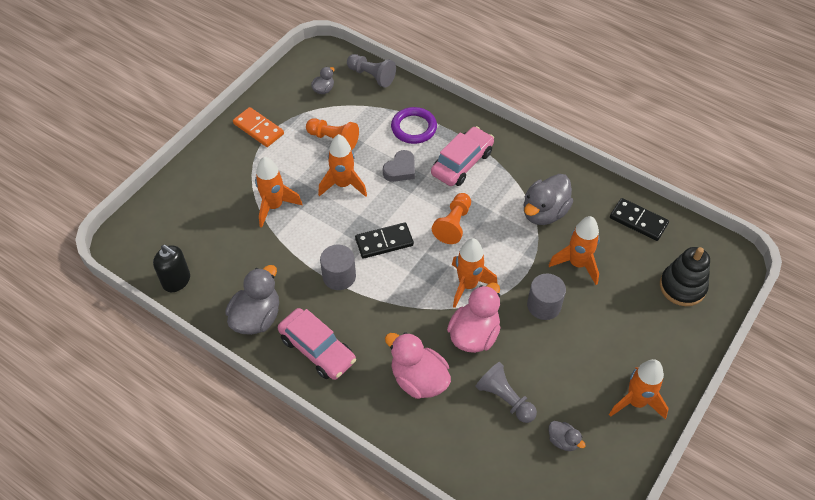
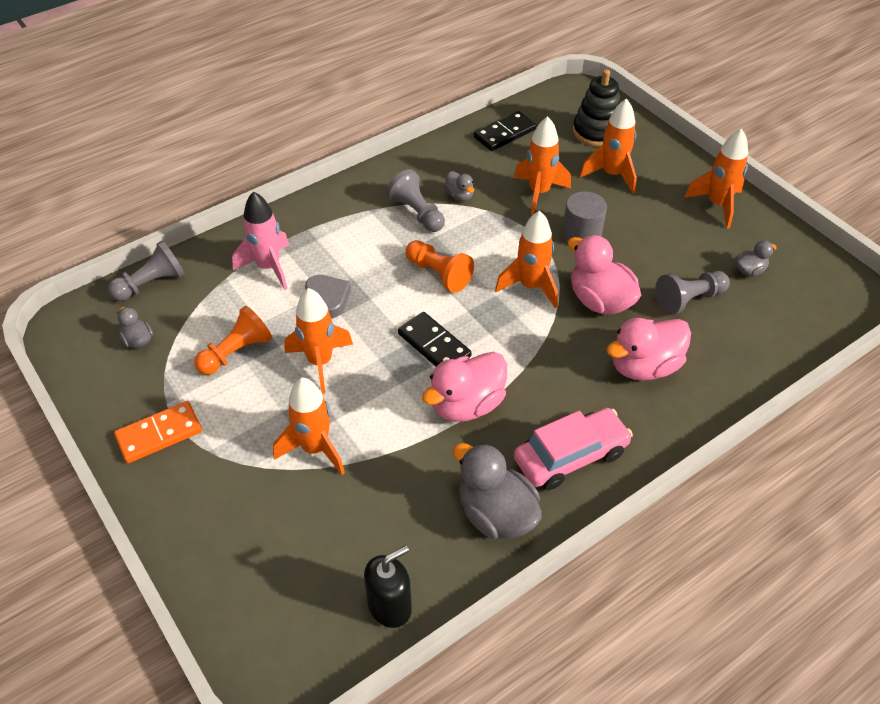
camera: 70 degrees left, 5 degrees down
grey cylinder [320,245,356,290] -> pink duck [422,352,507,422]
black domino [355,222,414,259] -> black domino turned 45 degrees counterclockwise [398,312,472,367]
purple ring [391,107,437,144] -> pink rocket [232,191,289,290]
pink car [431,126,494,186] -> none
grey duck [524,174,573,225] -> grey duck [444,171,474,201], size x0.50
none -> grey pawn [386,169,445,232]
none -> orange rocket [580,98,637,193]

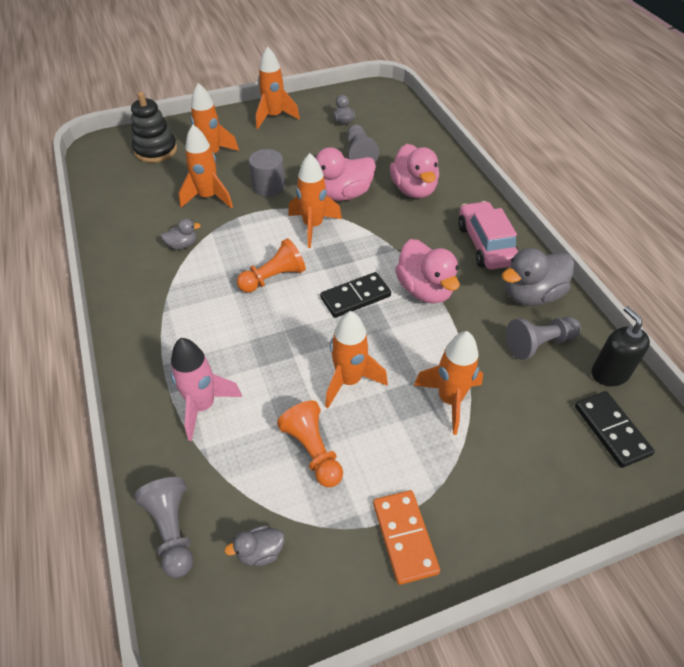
camera: 75 degrees left, 0 degrees up
grey heart [305,275,351,318] -> none
grey pawn [386,169,445,232] -> grey pawn moved to [506,317,581,360]
black domino [474,111,536,151] -> black domino moved to [575,391,655,468]

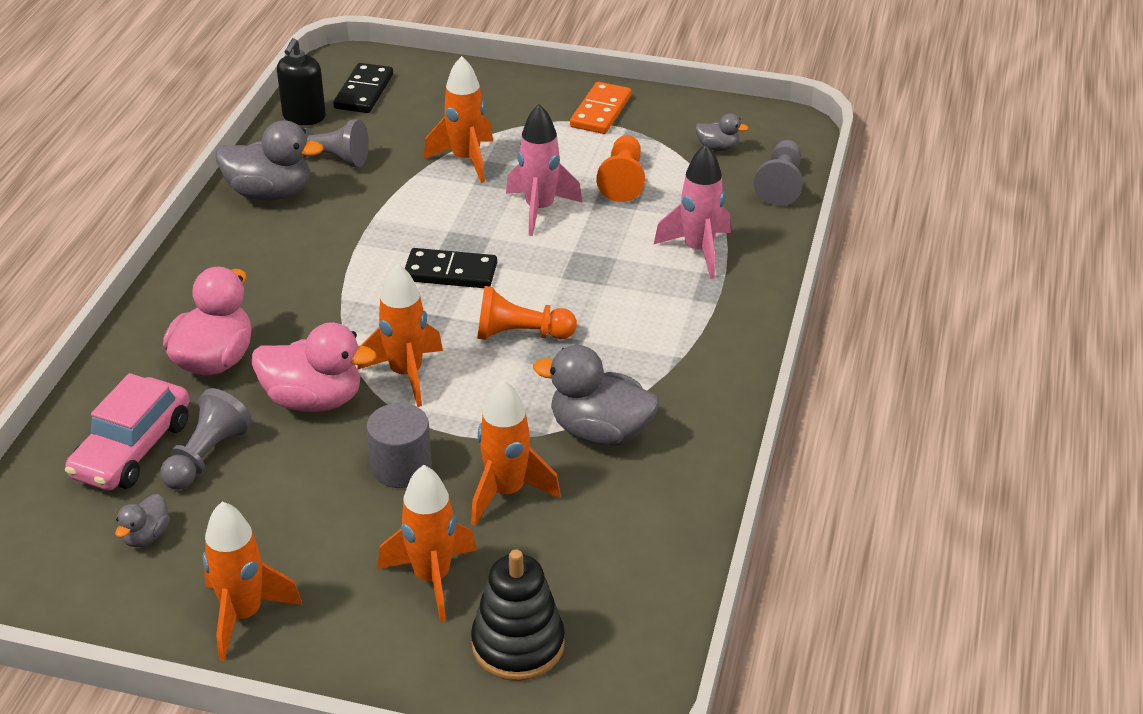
camera: 145 degrees left, 10 degrees down
grey duck [161,218,201,249] -> grey duck [533,345,659,446], size x1.99
orange rocket [325,311,388,408] -> pink rocket [506,104,583,236]
pink duck [395,239,460,304] -> none
pink car [458,201,519,270] -> pink car moved to [65,373,190,491]

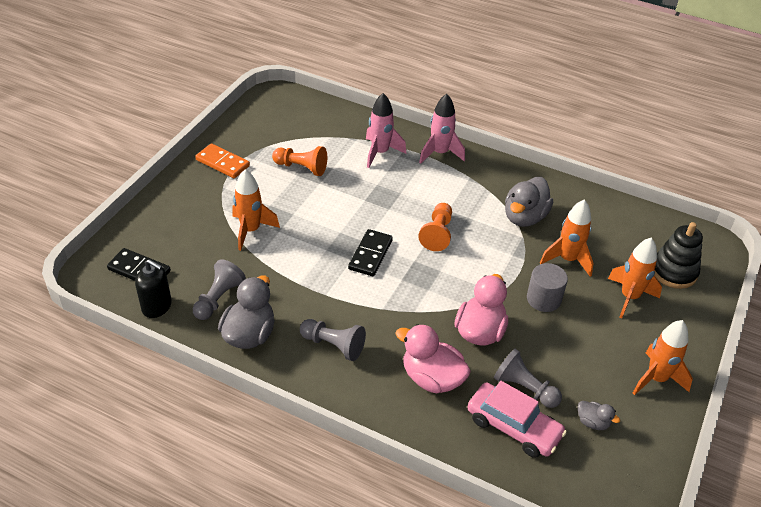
camera: 80 degrees left, 5 degrees up
orange rocket [357,263,443,407] -> none
pink rocket [506,104,583,236] -> pink rocket moved to [419,94,465,164]
grey duck [696,113,748,151] -> none
grey pawn [754,140,803,206] -> grey pawn moved to [300,319,366,361]

